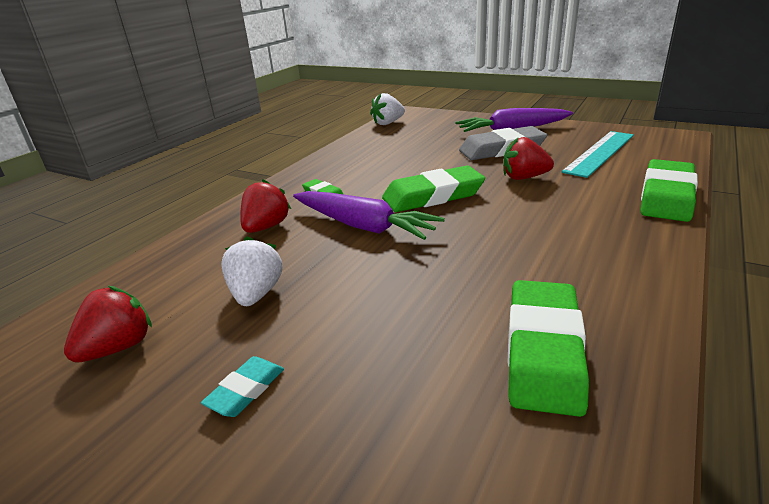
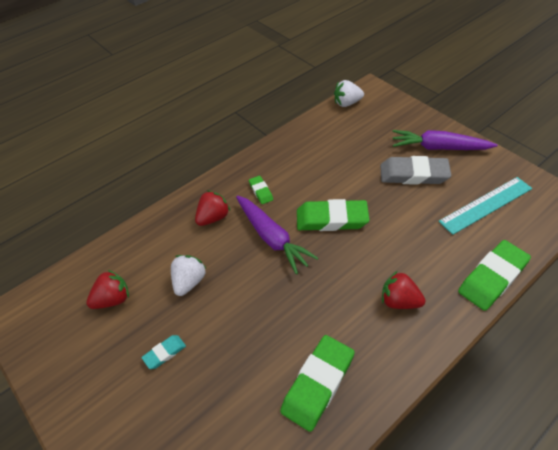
camera: 20 degrees right, 20 degrees up
red strawberry [503,137,554,180] -> red strawberry moved to [382,271,426,309]

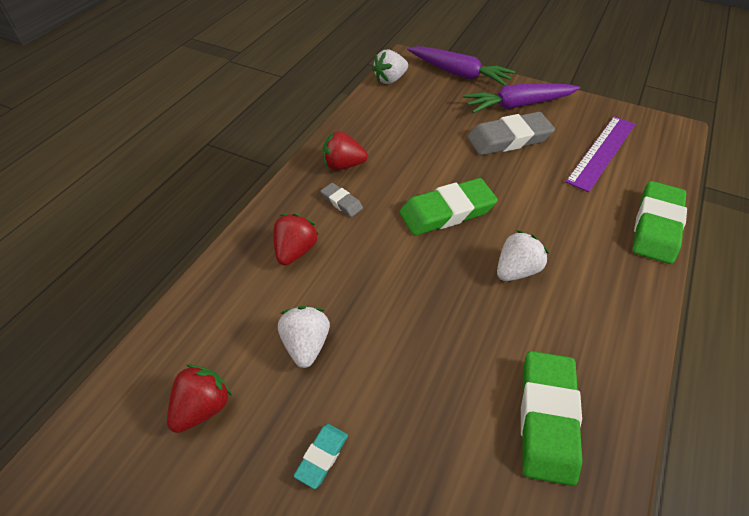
camera: 25 degrees left, 0 degrees up
purple carrot [236,195,318,274] -> purple carrot moved to [407,46,515,86]
green eraser [249,176,273,204] -> grey eraser [320,183,363,217]
red strawberry [382,271,426,309] -> red strawberry moved to [322,131,368,170]
turquoise ruler [438,177,532,235] -> purple ruler [565,116,635,192]
none -> white strawberry [497,230,549,281]

